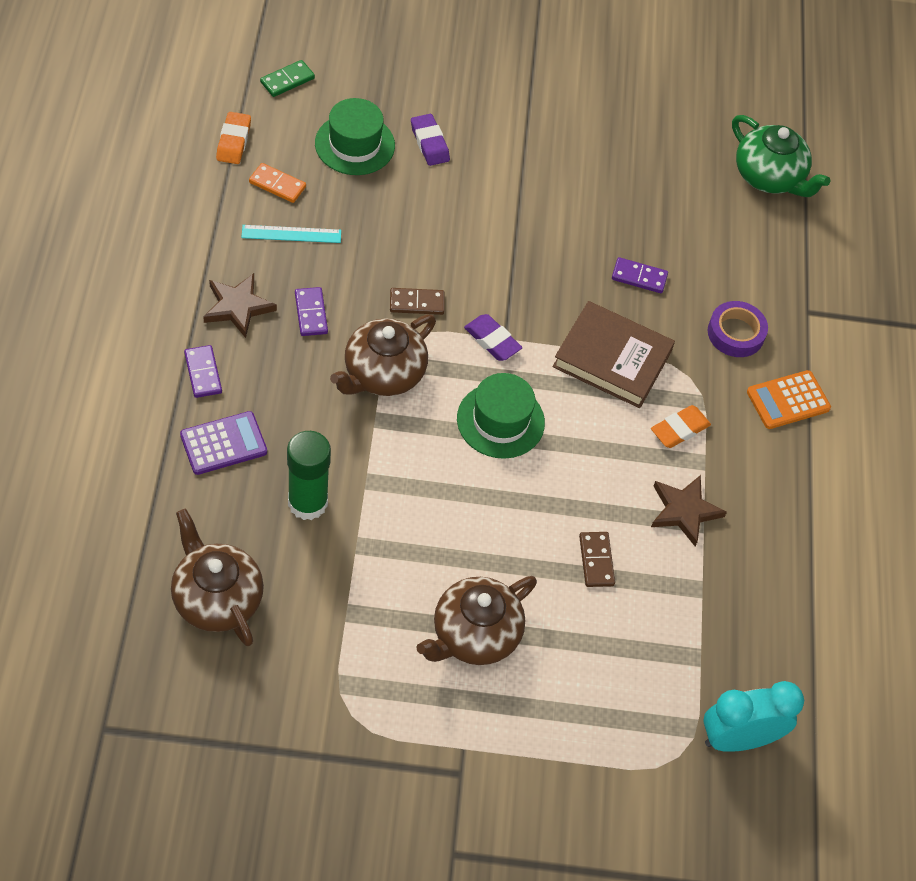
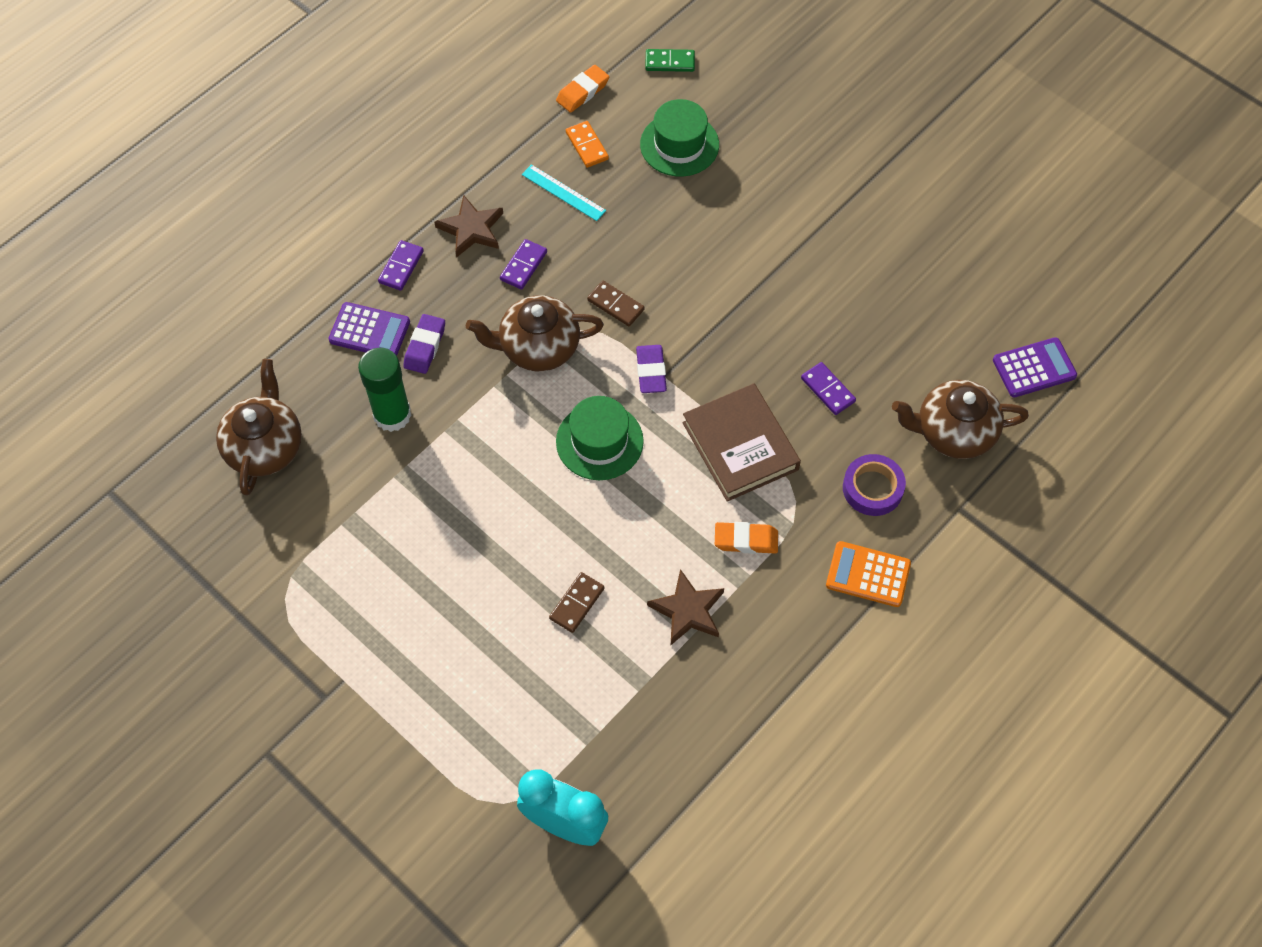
camera: 45 degrees right, 5 degrees up
purple eraser [411,114,450,166] -> purple eraser moved to [403,314,445,374]
brown teapot [416,576,537,665] -> brown teapot moved to [892,380,1029,459]
green teapot [732,115,830,197] -> purple calculator [993,337,1077,397]

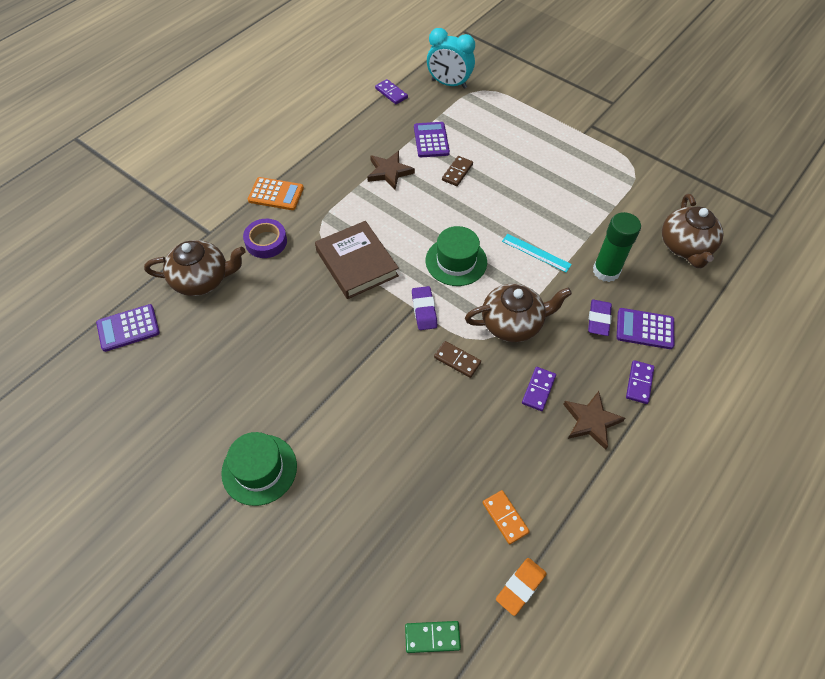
camera: 175 degrees right, 5 degrees down
turquoise ruler [522,164,606,221] -> turquoise ruler moved to [502,234,572,272]
green hat [640,99,719,177] -> green hat moved to [221,432,297,506]
orange eraser [715,522,778,554] -> none
purple domino [801,362,856,415] -> purple domino moved to [375,79,408,104]
none -> purple calculator [414,122,450,157]

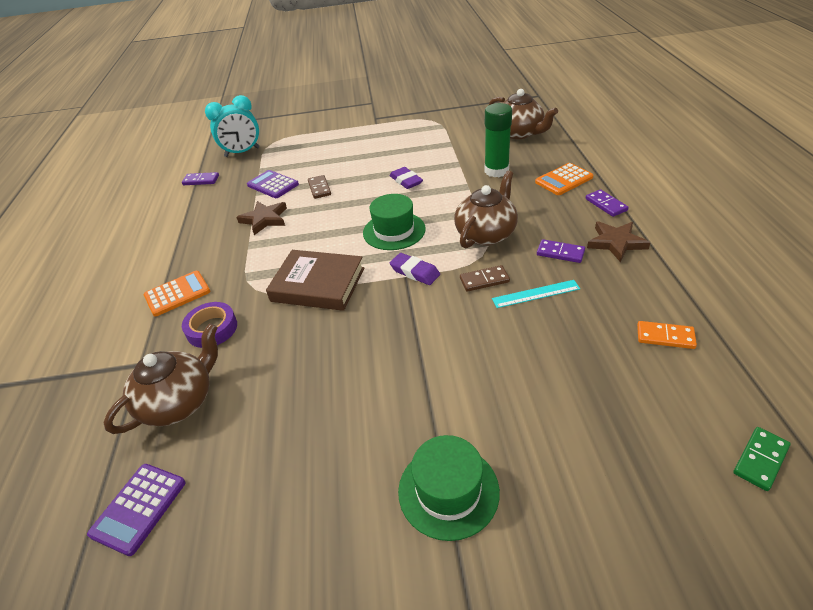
camera: 40 degrees left, 15 degrees down
orange eraser [496,558,547,616] -> none
turquoise ruler [502,234,572,272] -> turquoise ruler moved to [492,280,580,308]
purple domino [522,367,556,411] -> purple domino turned 45 degrees counterclockwise [537,239,585,263]
purple eraser [588,299,612,336] -> purple eraser moved to [390,167,423,189]
purple calculator [617,308,674,349] -> orange calculator [535,163,593,195]

